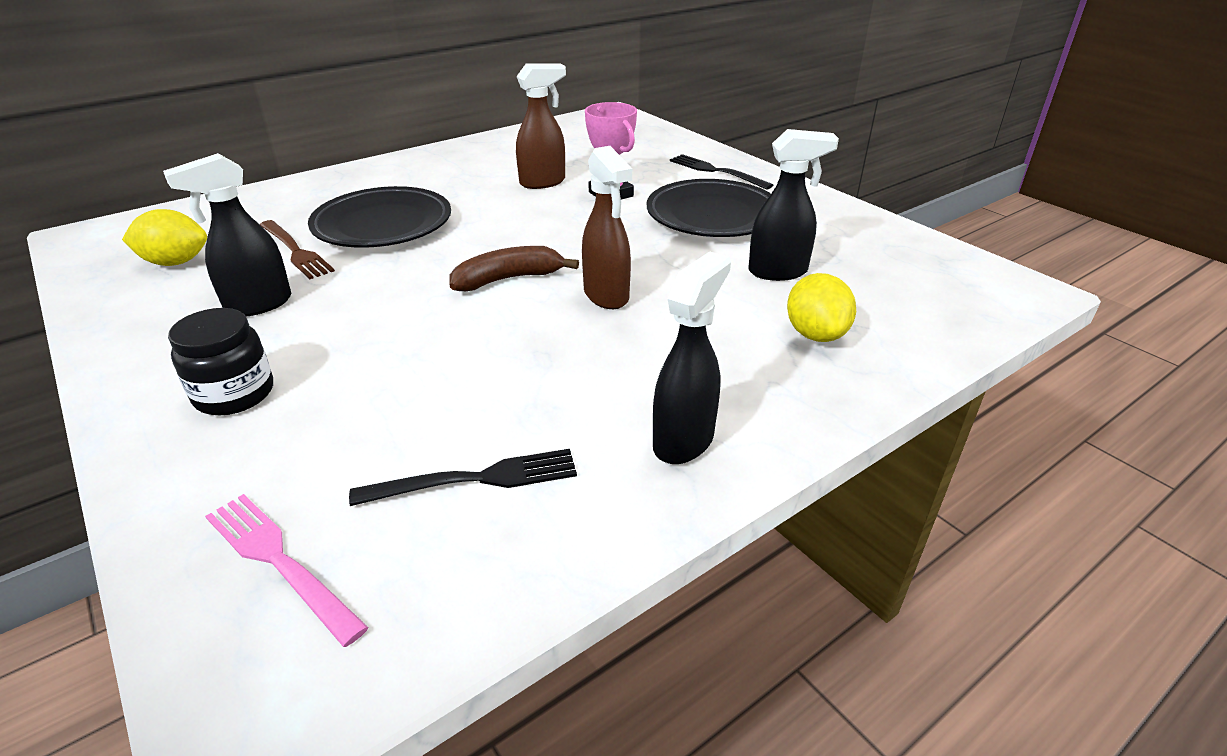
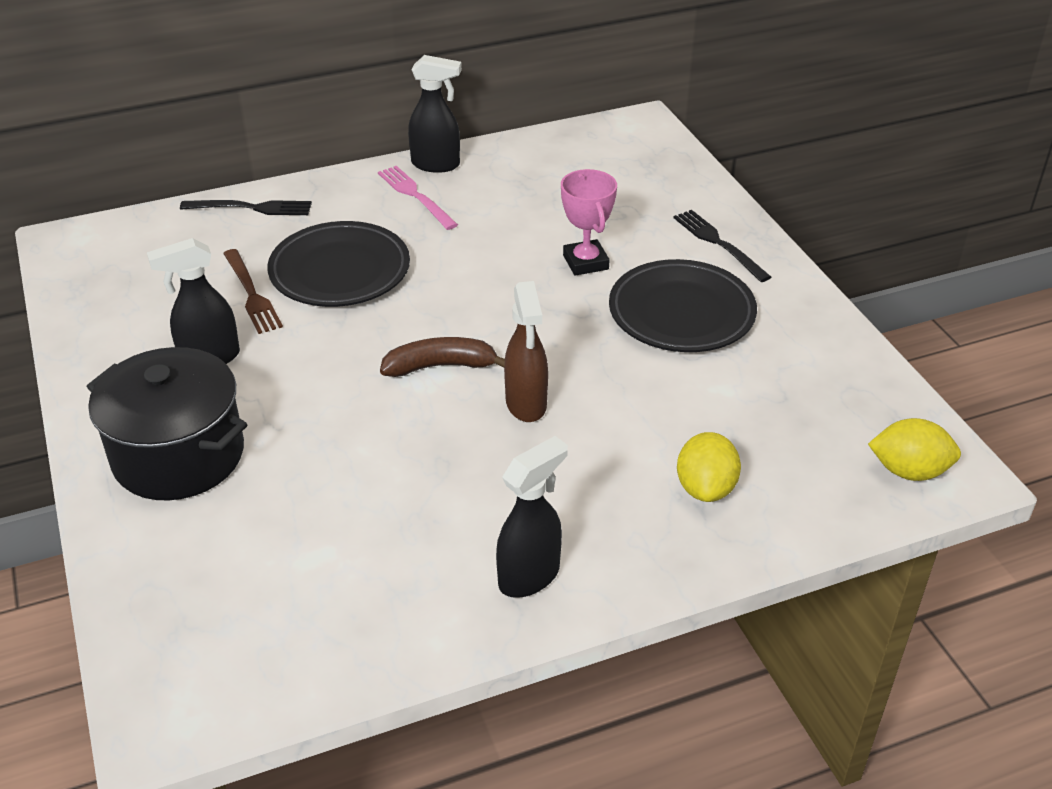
camera: 15 degrees right, 5 degrees up
yellow lemon [122,209,207,266] -> yellow lemon moved to [868,418,961,481]
black jar [168,308,273,415] -> black pot [87,347,248,500]
pink fork [205,494,369,647] -> pink fork moved to [378,166,458,230]
black fork [349,449,577,506] -> black fork moved to [180,200,312,215]
brown spray bottle [516,64,566,189] -> none
black spray bottle [748,129,839,281] -> black spray bottle moved to [408,55,462,173]

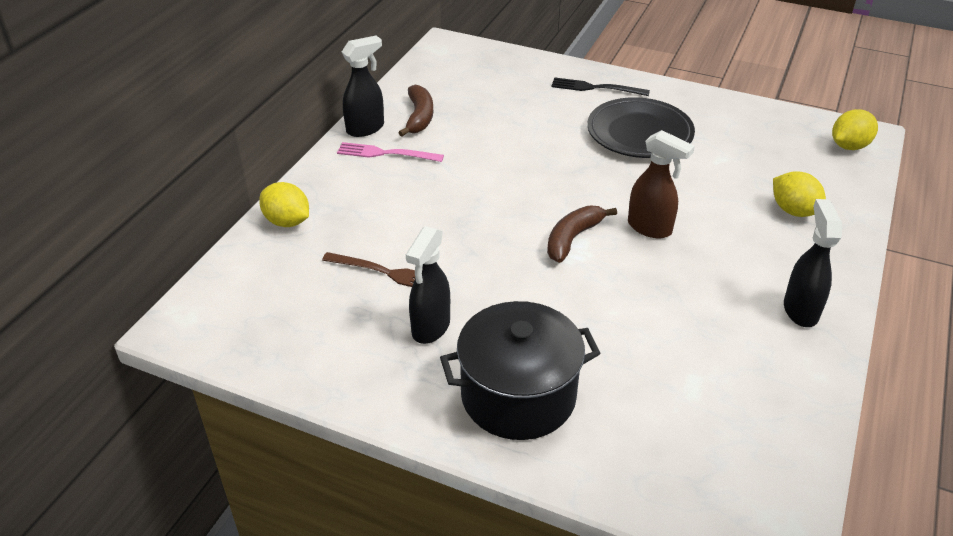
camera: 45 degrees left, 0 degrees up
black fork [180,200,312,215] -> yellow lemon [259,182,309,227]
black plate [268,221,410,307] -> none
pink trophy [561,169,617,276] -> none
none -> brown banana [398,85,433,136]

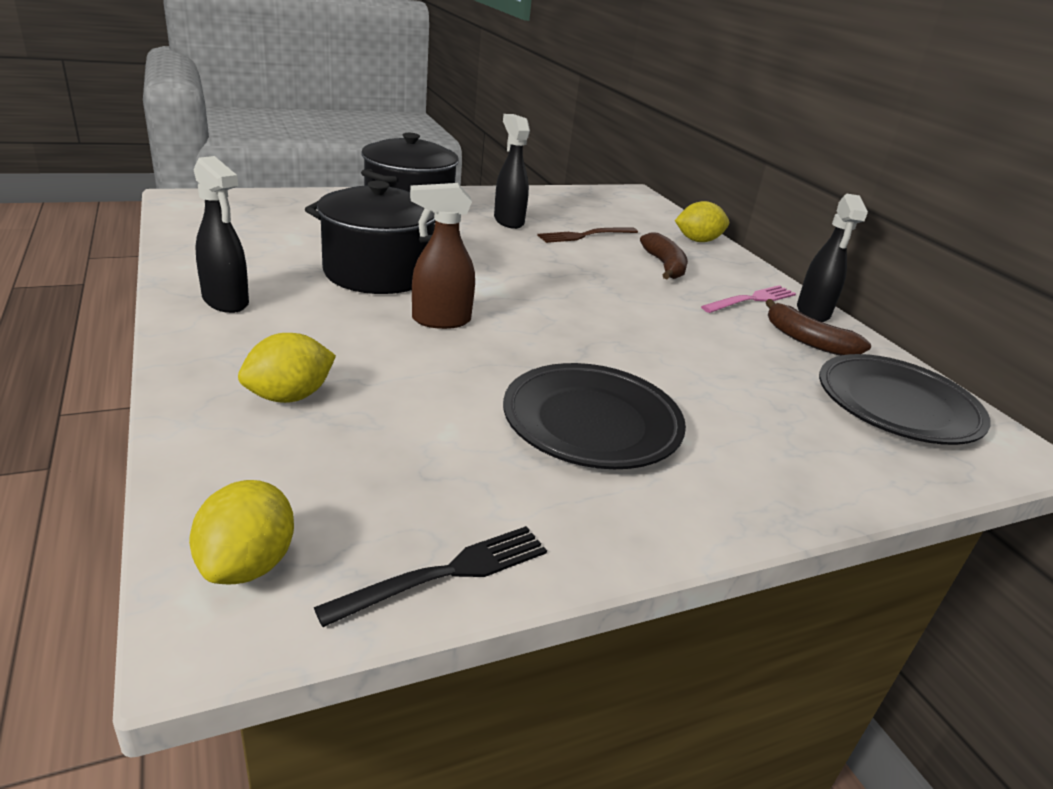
camera: 130 degrees right, 10 degrees down
brown banana [547,206,617,263] -> brown banana moved to [640,233,688,279]
black fork [551,77,650,96] -> black fork moved to [314,526,547,627]
yellow lemon [773,171,826,217] -> yellow lemon turned 45 degrees counterclockwise [238,333,336,403]
none -> black pot [305,181,435,294]
none -> black plate [819,354,991,445]

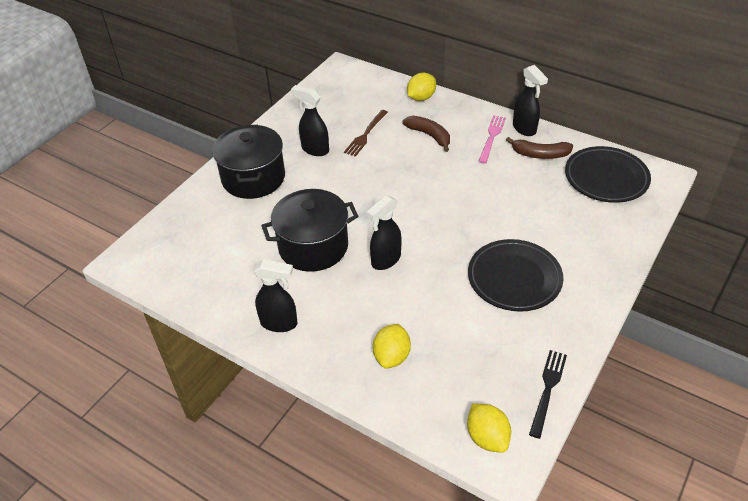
camera: 30 degrees left, 15 degrees up
brown spray bottle [410,183,475,329] -> black spray bottle [366,195,402,270]

